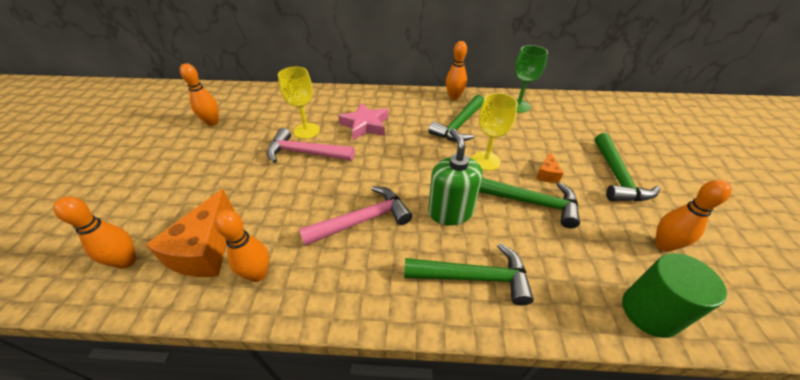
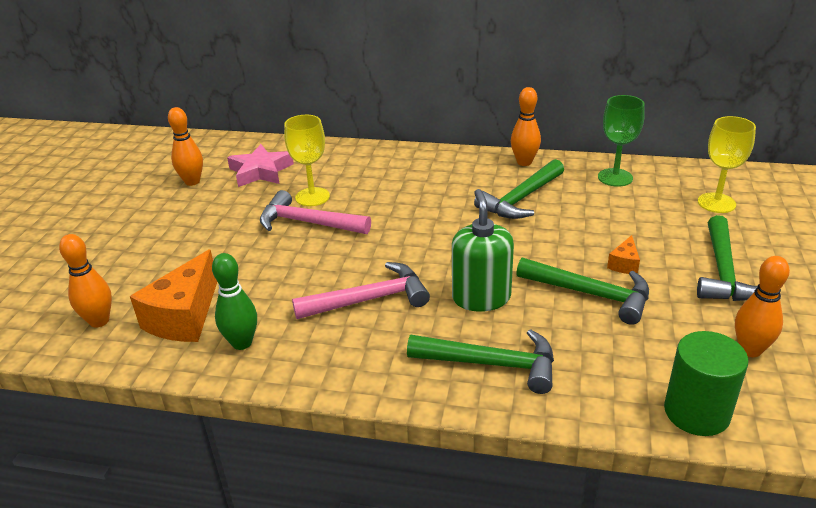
camera: 10 degrees right, 10 degrees down
orange bowling pin [214,210,269,282] -> green bowling pin [212,253,257,350]
pink star [338,103,388,140] -> pink star moved to [227,144,294,187]
yellow goblet [472,93,518,171] -> yellow goblet moved to [698,116,756,213]

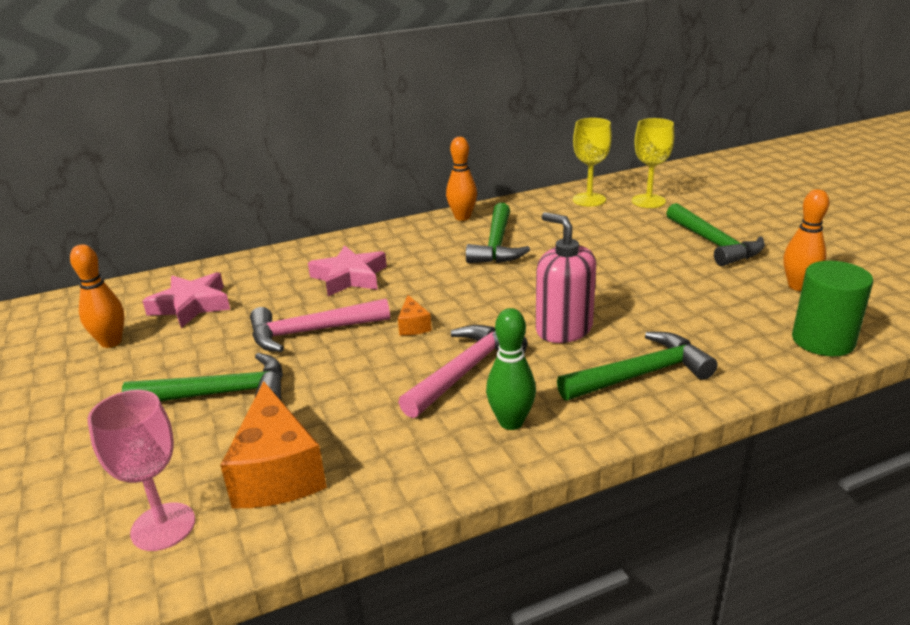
camera: 35 degrees left, 5 degrees down
orange bowling pin [59,234,112,327] -> pink goblet [88,390,195,551]
green bowling pin [212,253,257,350] -> green bowling pin moved to [486,308,536,430]
yellow goblet [284,115,330,206] -> yellow goblet moved to [573,118,612,207]
green soap dispenser [452,189,514,312] -> pink soap dispenser [536,212,596,343]
green hammer [516,258,649,325] -> green hammer moved to [122,353,283,401]
green goblet [598,95,645,187] -> none
orange cheese [607,235,640,274] -> orange cheese moved to [398,295,432,335]
none -> pink star [308,245,387,296]

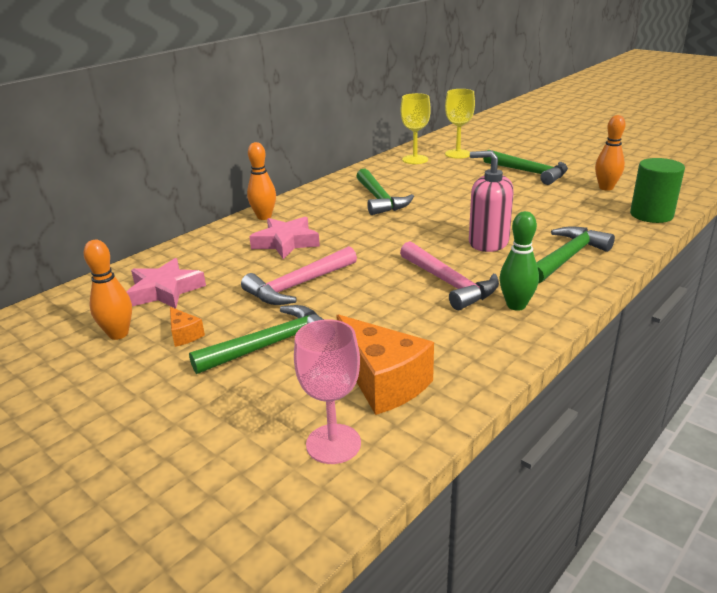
camera: 25 degrees left, 0 degrees up
orange cheese [398,295,432,335] -> orange cheese moved to [170,307,205,347]
pink hammer [398,325,527,418] -> pink hammer turned 135 degrees clockwise [400,241,499,310]
orange bowling pin [446,137,477,221] -> orange bowling pin moved to [247,142,276,220]

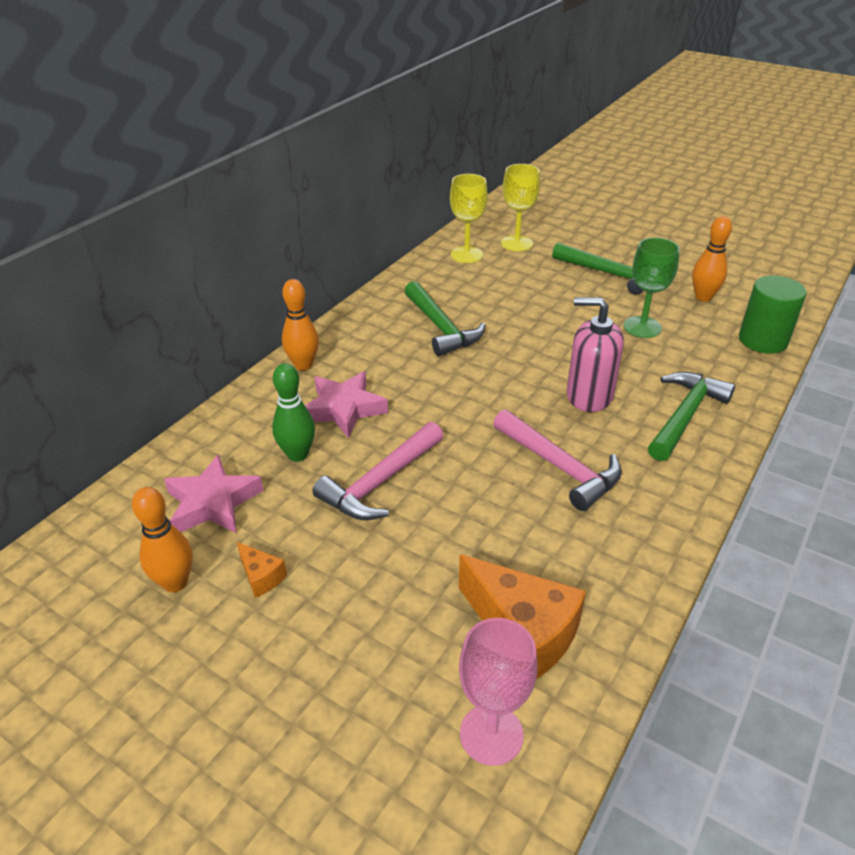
camera: 10 degrees left, 10 degrees up
green hammer [189,305,324,374] -> none
green bowling pin [499,211,539,311] -> green bowling pin moved to [272,363,315,462]
none -> green goblet [624,238,680,338]

